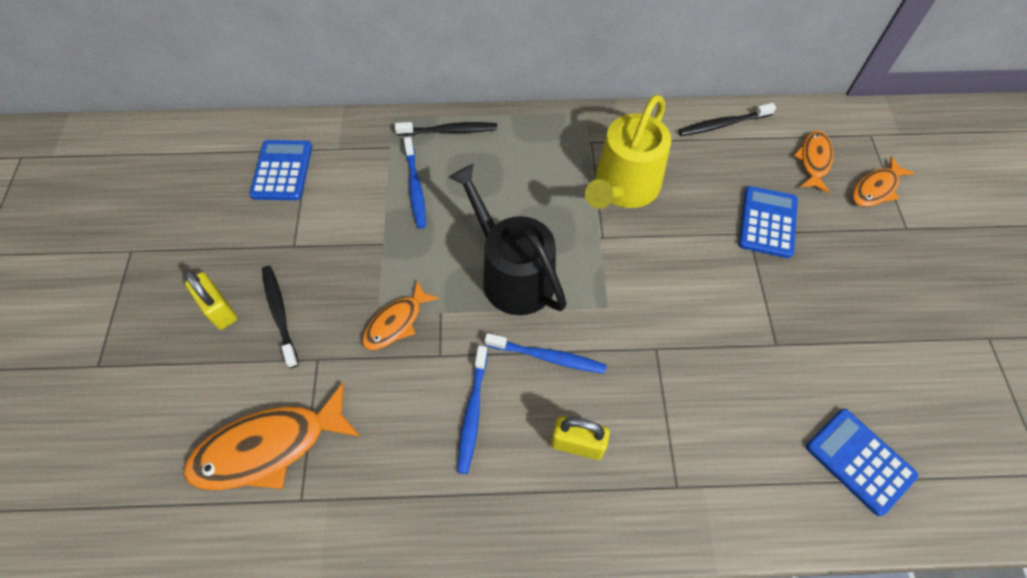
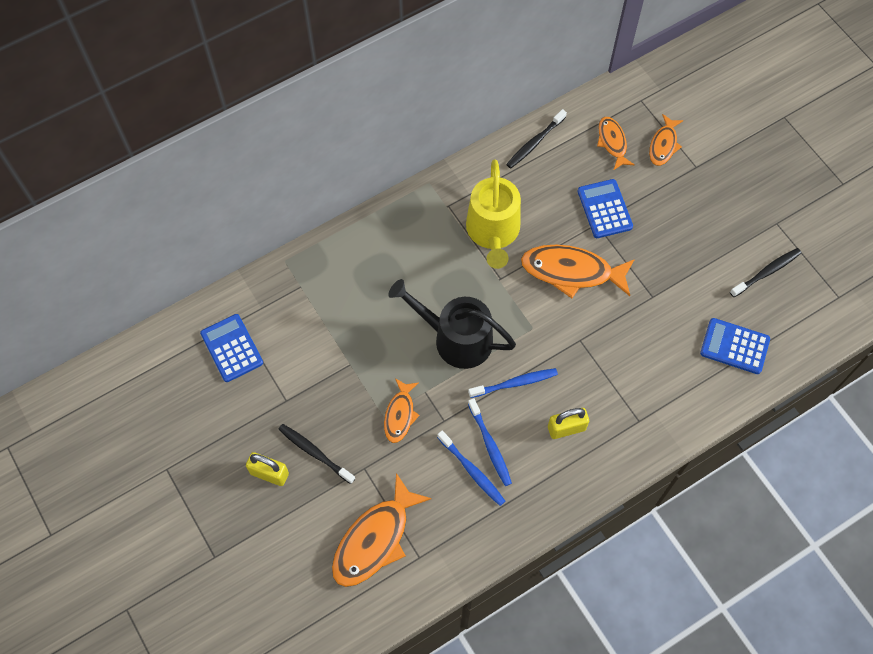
camera: 30 degrees left, 5 degrees up
black toothbrush [395,122,497,136] -> black toothbrush moved to [730,248,801,297]
blue toothbrush [404,137,426,229] -> blue toothbrush moved to [437,430,505,506]
none -> orange fish [521,245,635,298]

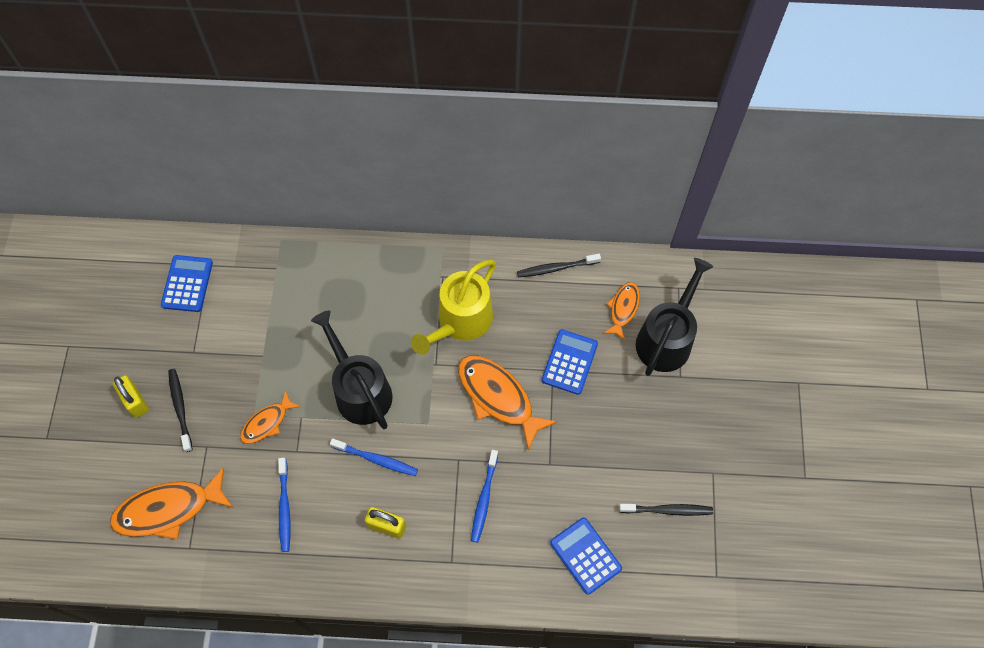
camera: 35 degrees right, 0 degrees up
blue toothbrush [468,398,512,486] -> blue toothbrush moved to [471,450,498,543]
orange fish [649,114,684,166] -> black watering can [636,258,713,376]

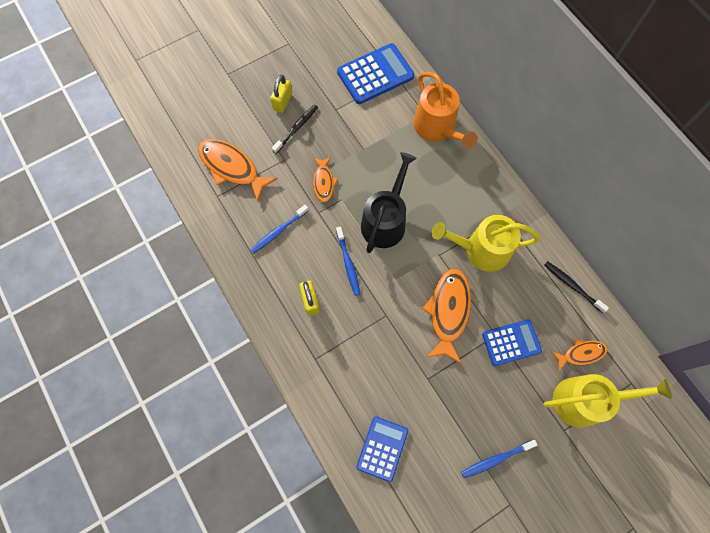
camera: 55 degrees right, 5 degrees up
blue calculator [161,255,213,312] -> blue calculator [337,43,414,104], size x1.51
orange fish [240,390,301,444] -> orange fish turned 105 degrees counterclockwise [313,157,338,202]
blue toothbrush [471,450,498,543] -> blue toothbrush moved to [461,440,537,478]
black toothbrush [619,504,713,516] -> none
black watering can [636,258,713,376] -> yellow watering can [543,374,672,428]
none -> orange watering can [413,72,477,149]

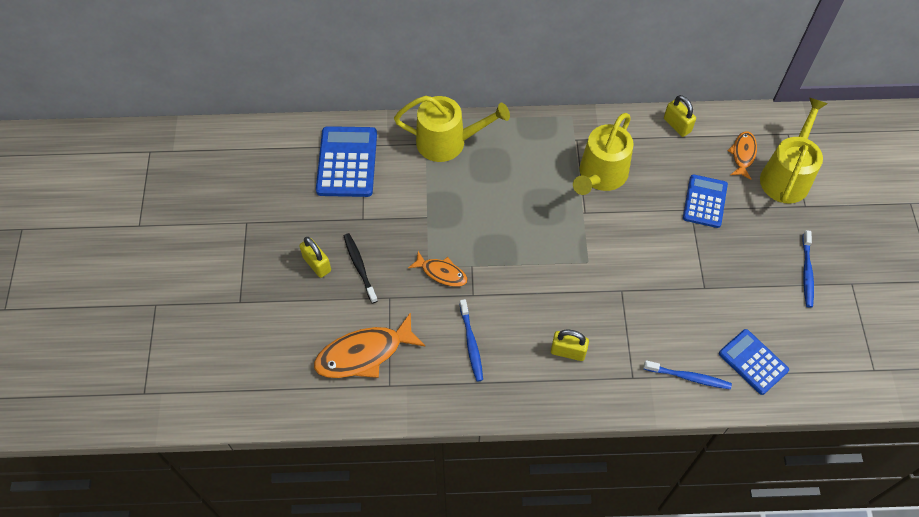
camera: 60 degrees left, 10 degrees down
blue toothbrush [336,227,360,296] -> blue toothbrush moved to [643,360,732,389]
black watering can [361,152,417,253] -> none
orange watering can [413,72,477,149] -> yellow watering can [394,96,510,162]
orange fish [422,269,471,364] -> none
black toothbrush [544,261,609,313] -> yellow padlock [664,95,696,137]

